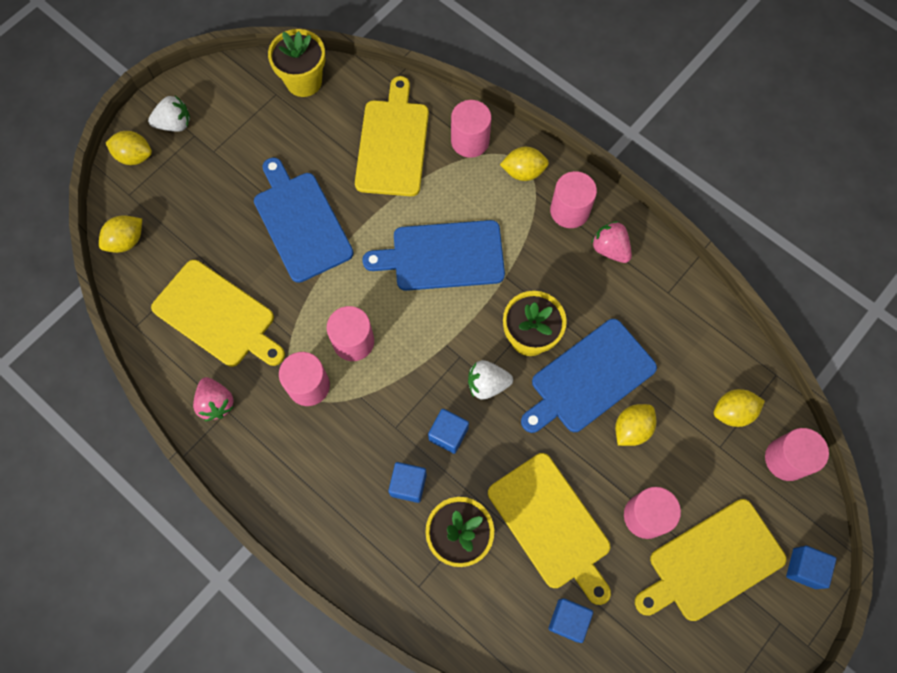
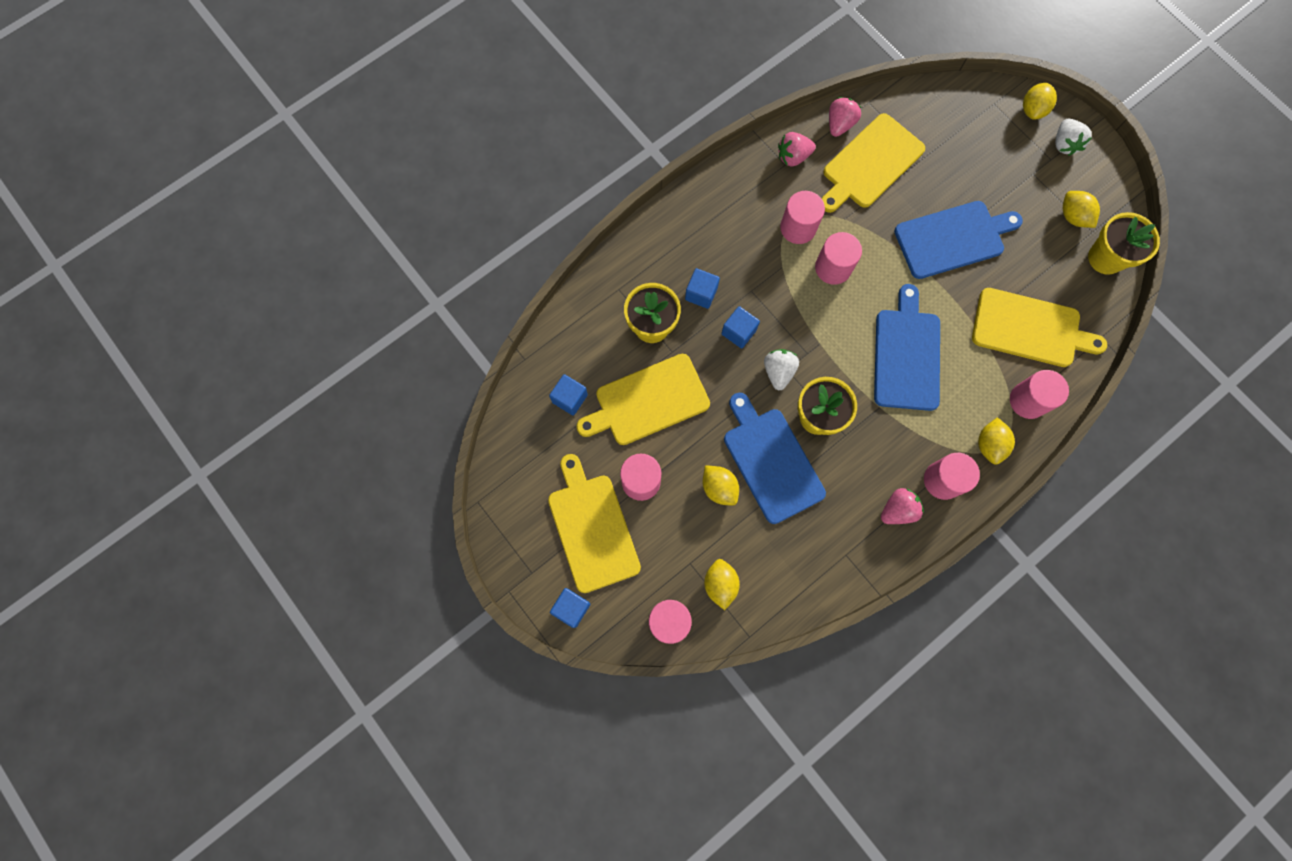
camera: 100 degrees right, 5 degrees up
yellow lemon [99,215,142,253] -> yellow lemon moved to [1063,191,1100,228]
none -> pink strawberry [829,97,861,137]

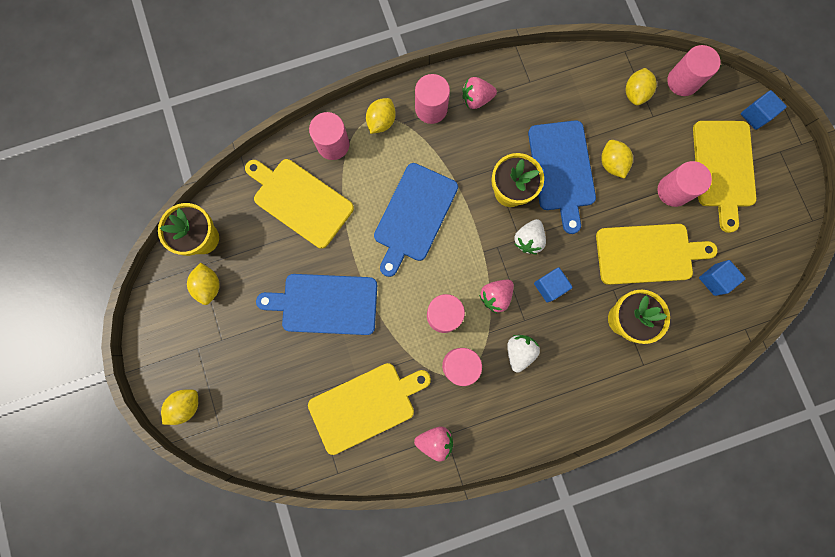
camera: 160 degrees left, 5 degrees up
blue cube [685,268,720,309] -> none
pink strawberry [829,97,861,137] -> pink strawberry moved to [479,280,514,313]
white strawberry [1055,118,1092,156] -> white strawberry moved to [507,335,540,373]

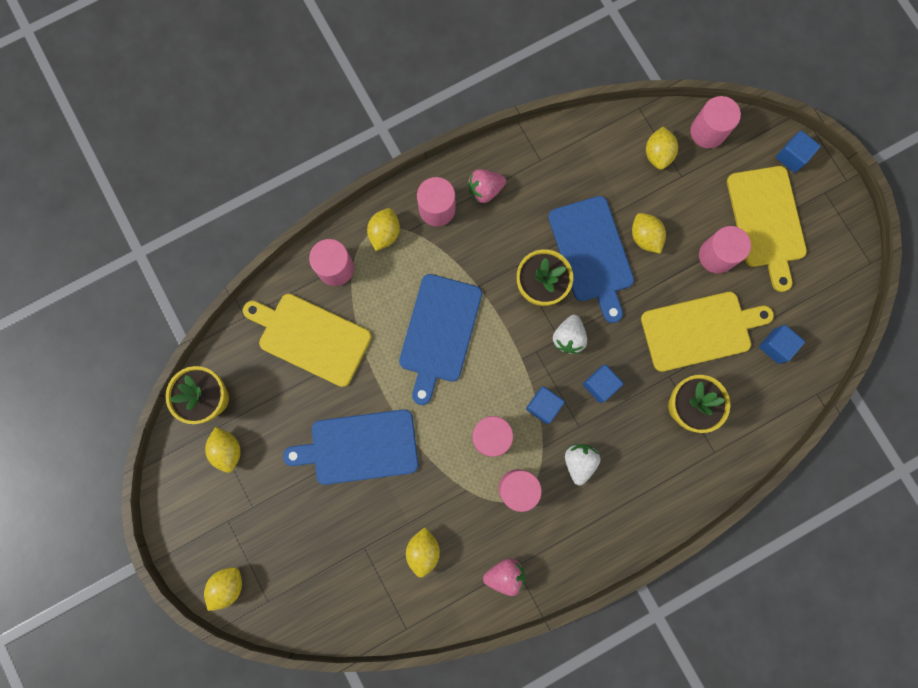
camera: 10 degrees left, 0 degrees up
yellow cutting board [308,363,431,455] -> yellow lemon [406,527,440,578]
pink strawberry [479,280,514,313] -> blue cube [526,386,565,424]

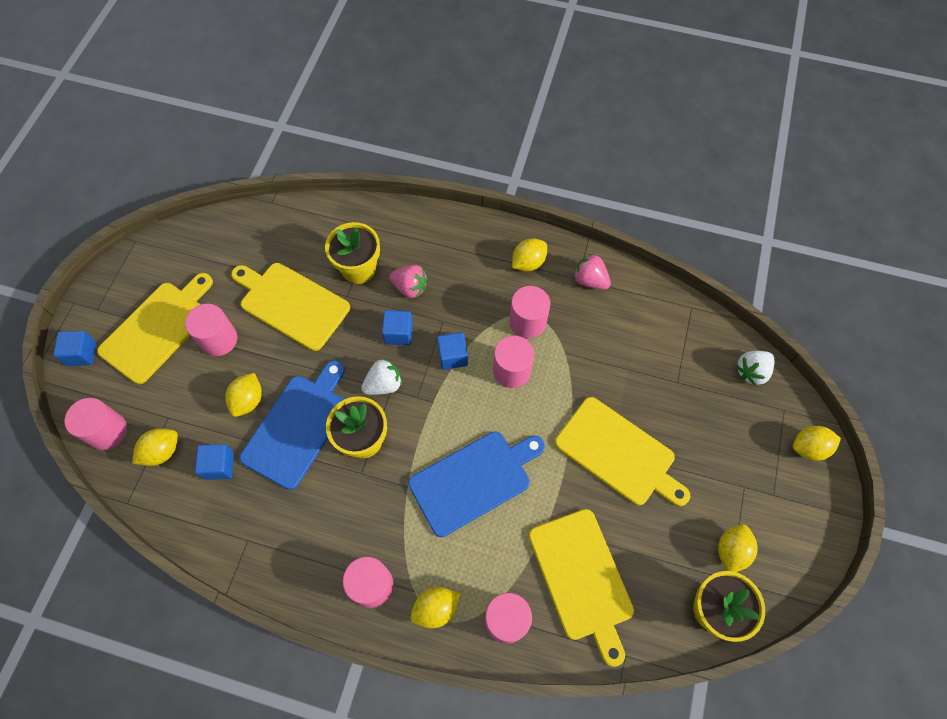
camera: 135 degrees left, 15 degrees down
blue cutting board [283,409,418,485] -> yellow cutting board [555,397,690,506]
yellow lemon [406,527,440,578] -> yellow lemon moved to [512,238,547,271]
pink strawberry [468,169,506,203] -> pink strawberry moved to [389,265,427,298]
white strawberry [565,444,600,486] -> white strawberry moved to [736,351,775,386]
blue cube [759,325,805,364] -> blue cube moved to [195,444,234,480]

